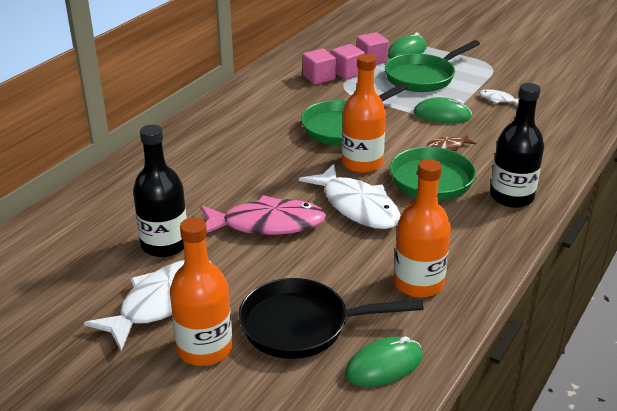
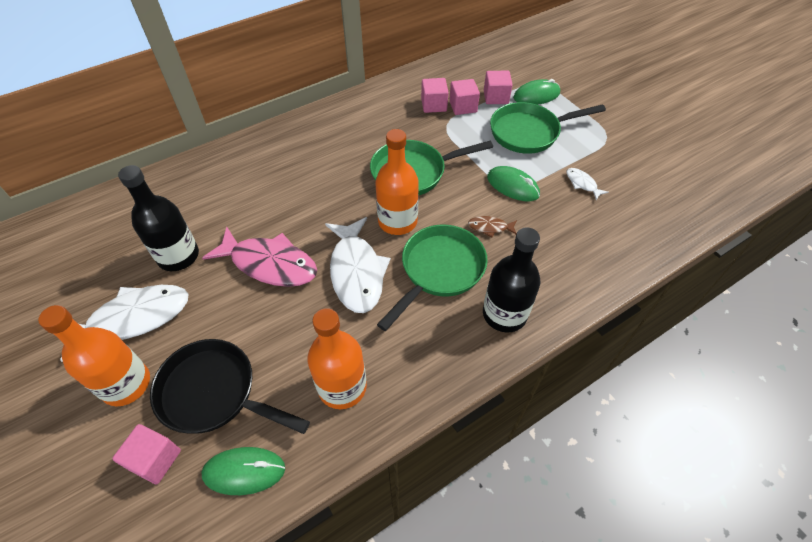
camera: 25 degrees right, 20 degrees up
none -> pink cube [112,424,181,484]

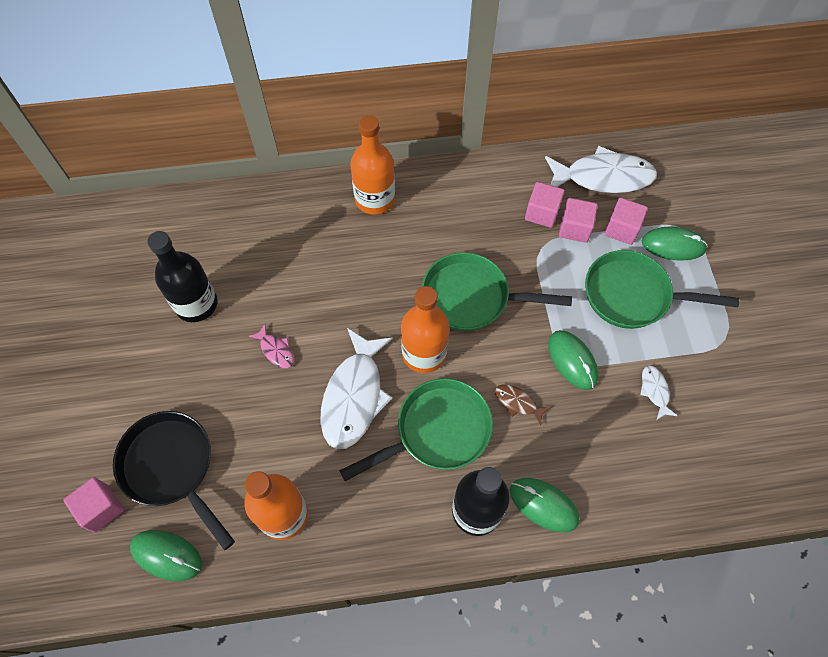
camera: 25 degrees right, 10 degrees up
orange bottle [38,305,150,407] -> orange bottle moved to [350,116,395,215]
white fish [60,285,189,362] -> white fish moved to [545,146,657,193]
pink fish [202,226,317,287] -> pink fish [249,324,294,368], size x0.45
none -> green mouse [510,478,579,533]

